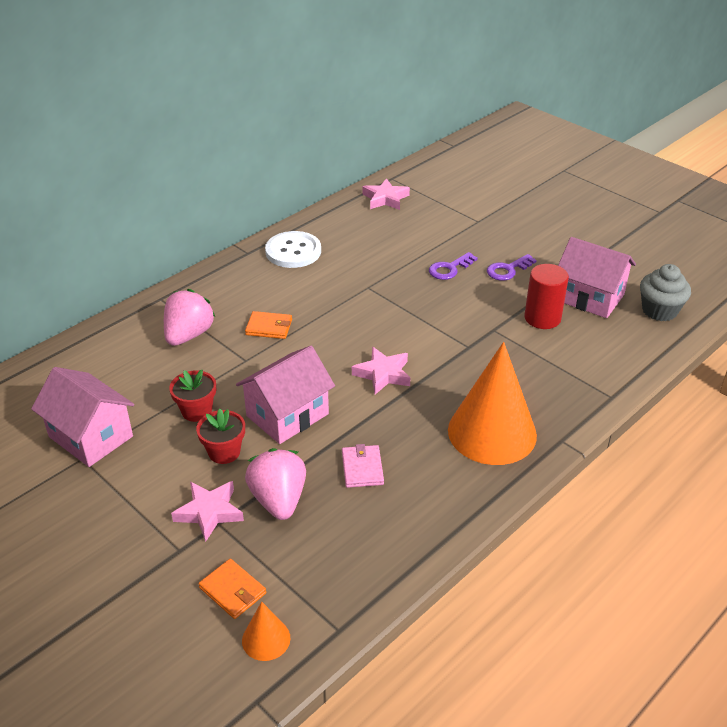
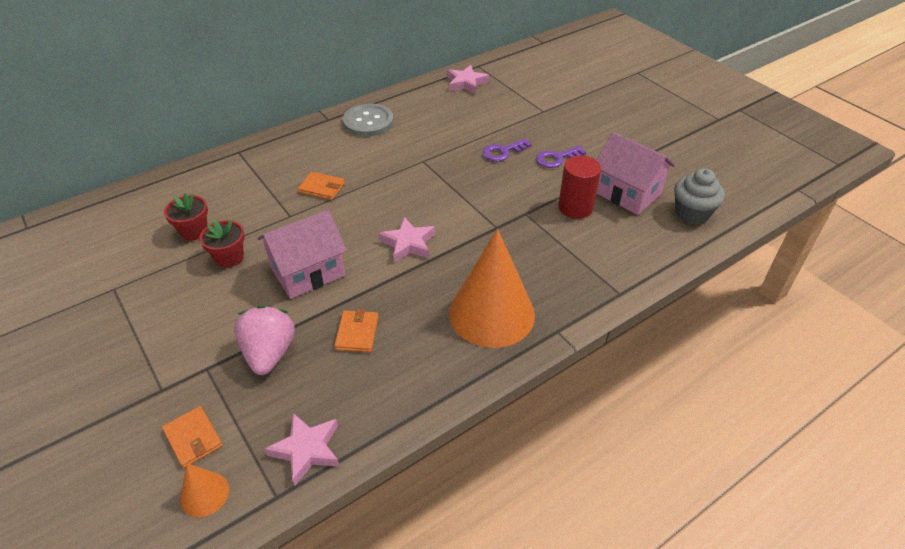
camera: 10 degrees right, 5 degrees up
pink house [31,367,134,467] -> none
pink strawberry [164,289,215,346] -> none
pink star [171,481,244,542] -> pink star moved to [265,413,340,486]
red flower pot [196,409,245,464] -> red flower pot moved to [164,192,208,241]
white button [265,231,321,268] -> grey button [343,104,393,137]
pink wallet [342,444,384,488] -> orange wallet [334,309,379,352]

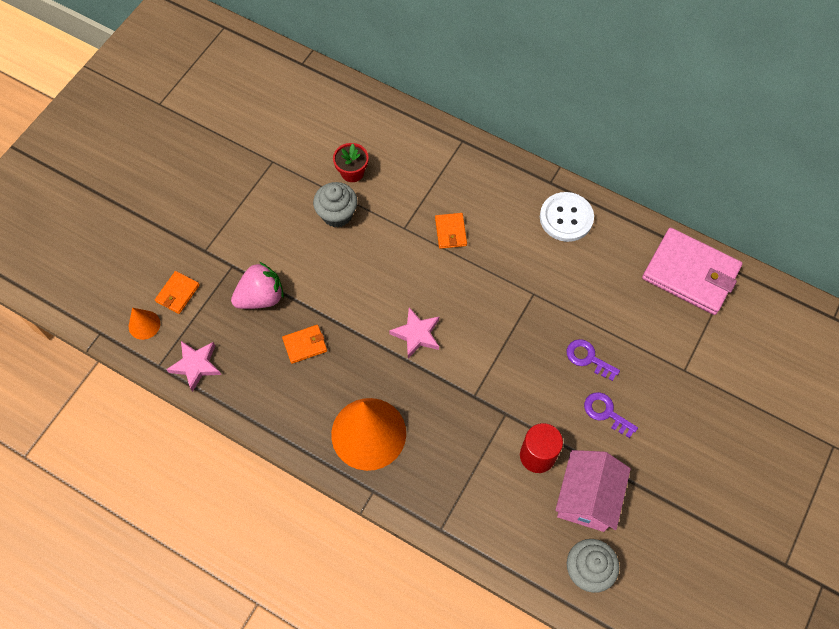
camera: 65 degrees right, 20 degrees up
red flower pot [199,219,245,268] -> grey cupcake [313,182,358,228]
pink house [258,210,347,299] -> none
grey button [343,104,393,137] -> white button [540,192,594,242]
pink star [447,65,489,94] -> pink wallet [642,228,742,315]

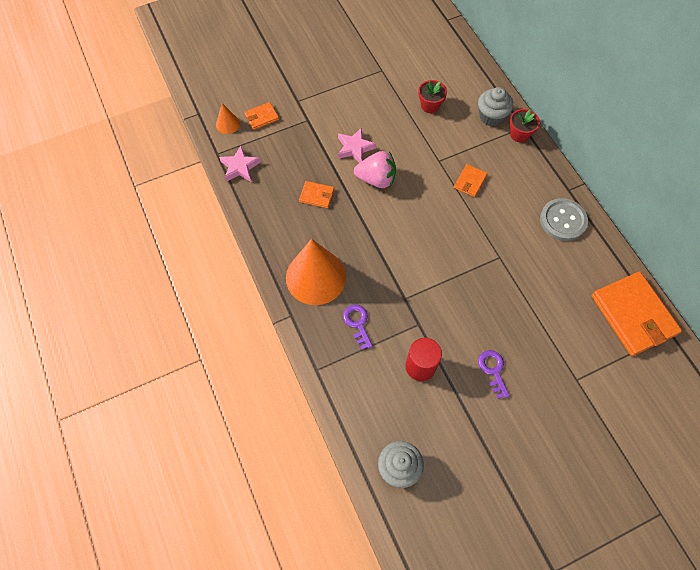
camera: 35 degrees right, 0 degrees up
pink strawberry [231,262,284,309] -> pink strawberry moved to [354,151,396,188]
grey cupcake [313,182,358,228] -> grey cupcake moved to [478,87,513,126]
pink star [389,307,439,358] -> pink star moved to [338,127,376,163]
white button [540,192,594,242] -> grey button [540,198,588,241]
pink house [555,450,631,532] -> none
purple key [567,339,620,381] -> purple key moved to [343,304,373,350]
pink wallet [642,228,742,315] -> orange wallet [591,272,682,356]
none -> red flower pot [510,109,540,142]

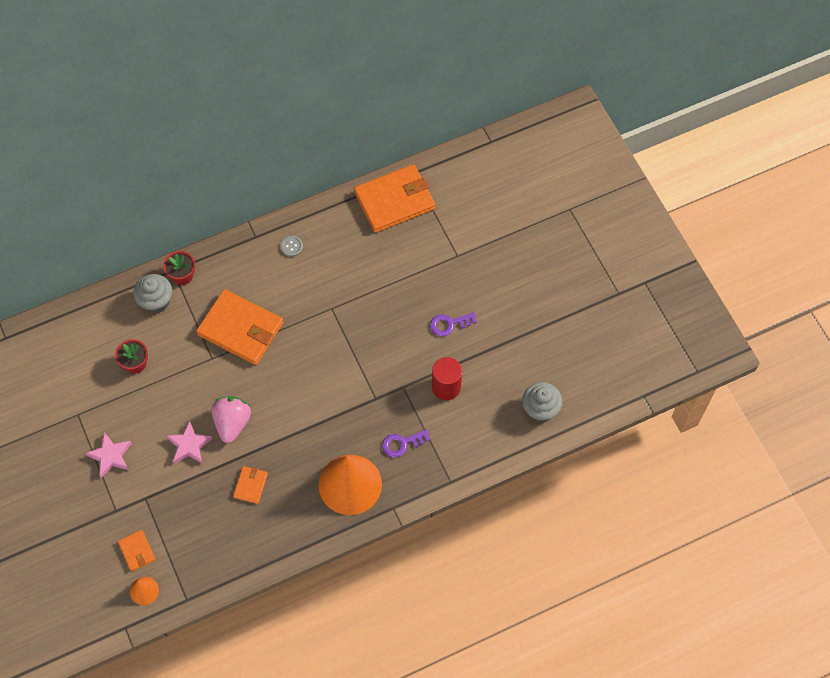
camera: 90 degrees left, 0 degrees up
pink star [219,146,261,182] -> pink star moved to [85,432,132,478]
orange wallet [454,164,487,197] -> orange wallet [196,289,283,365], size x2.18
grey button [540,198,588,241] -> grey button [280,236,303,257], size x0.48

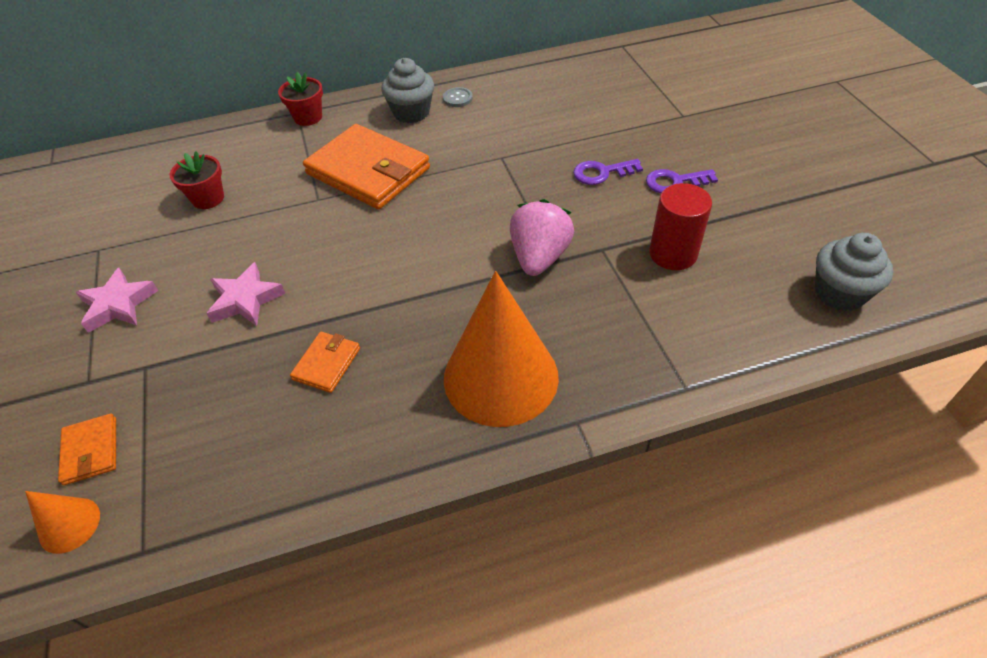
camera: 10 degrees right, 15 degrees down
grey cupcake [133,274,172,313] -> grey cupcake moved to [381,58,434,123]
pink strawberry [211,396,251,443] -> pink strawberry moved to [510,199,574,276]
orange wallet [354,164,435,233] -> none
purple key [382,429,430,457] -> purple key moved to [573,159,643,185]

